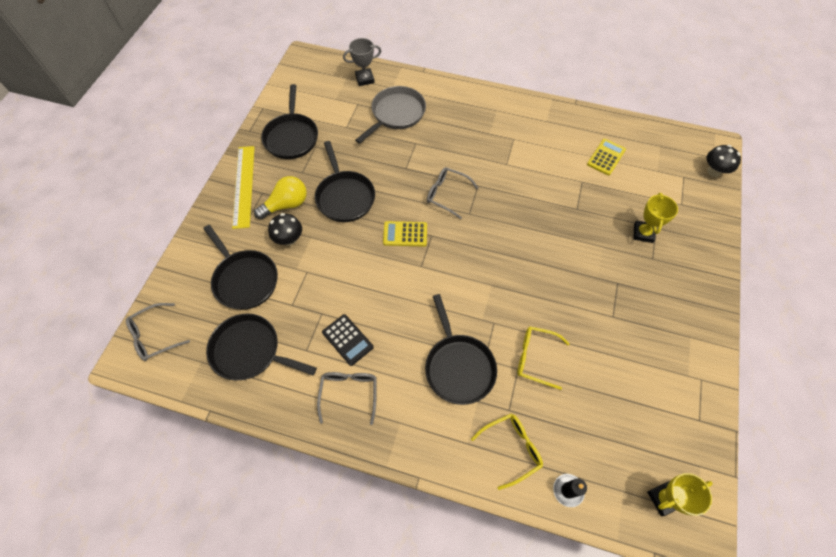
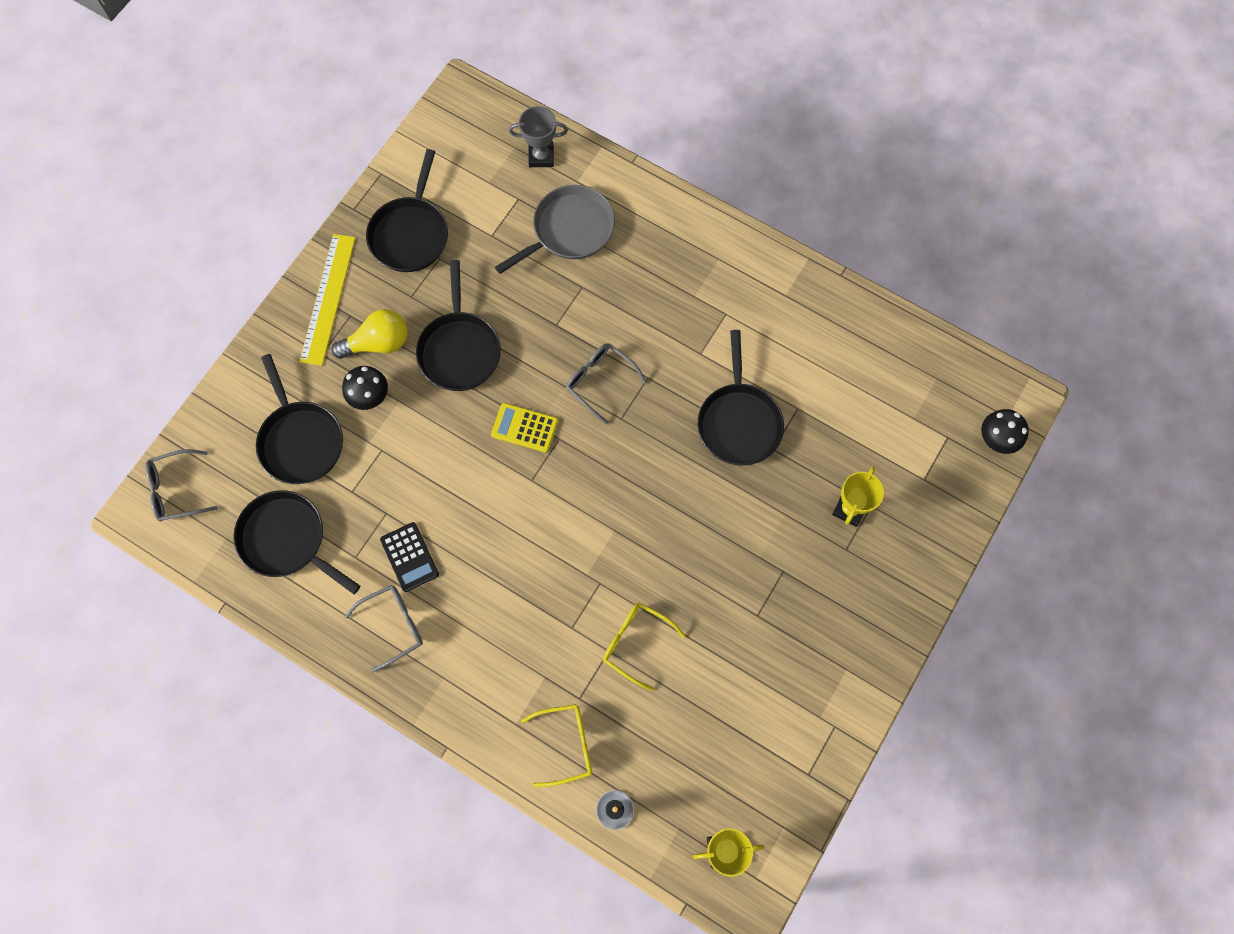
camera: 15 degrees right, 10 degrees up
grey glasses [317,372,376,425] -> grey glasses turned 45 degrees clockwise [345,585,423,672]
black pan [425,294,497,405] -> black pan moved to [698,330,784,466]
yellow calculator [587,139,626,175] -> none

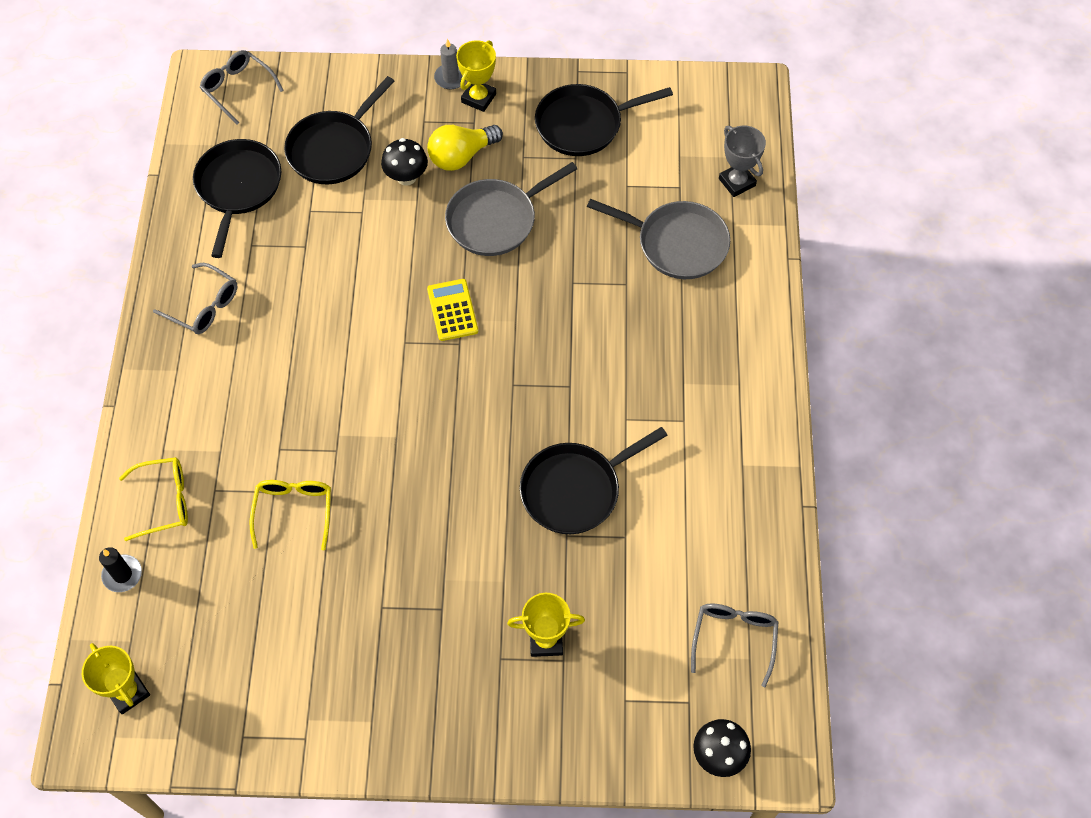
camera: 60 degrees right, 10 degrees down
yellow ruler [299,234,355,366] -> yellow trophy [456,40,496,112]
yellow light bulb [331,309,408,359] -> yellow light bulb turned 105 degrees clockwise [427,125,503,171]
black calculator [380,522,439,592] -> none
black pan [416,260,501,391] -> grey pan [445,162,577,256]
yellow glasses [521,704,592,787] -> yellow glasses turned 60 degrees counterclockwise [119,457,188,541]
grey glasses [566,343,647,424] -> grey glasses moved to [691,604,778,687]
none -> grey candle [434,39,466,89]

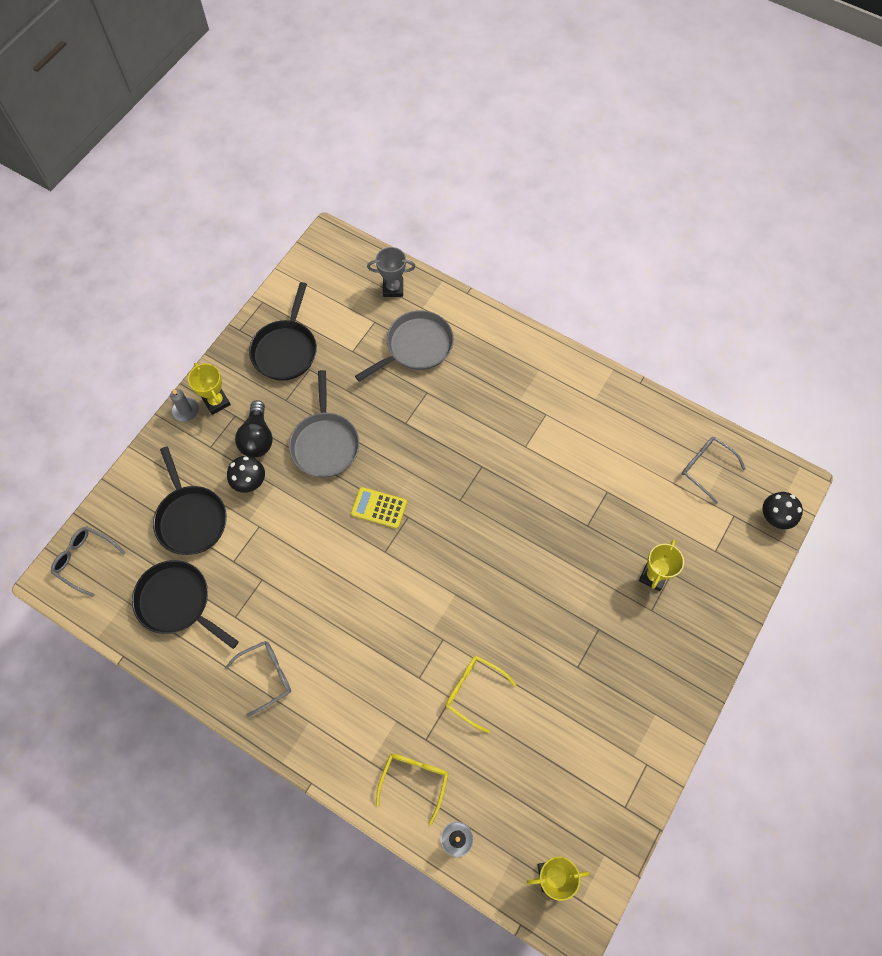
camera: 60 degrees left, 5 degrees up
grey glasses [199,50,284,124] -> grey glasses turned 45 degrees clockwise [51,526,126,597]
yellow light bulb [427,125,503,171] -> black light bulb [235,400,273,458]
black pan [520,427,668,534] -> none

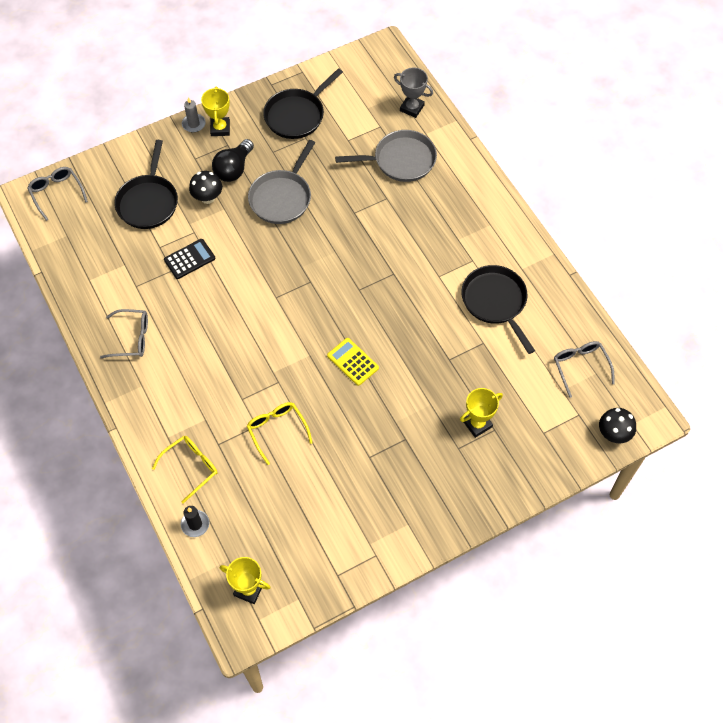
camera: 30 degrees right, 5 degrees down
black pan [132,560,239,649] -> black pan moved to [461,265,535,354]
yellow calculator [351,487,407,529] -> yellow calculator moved to [327,338,379,386]
none -> black calculator [164,239,215,279]

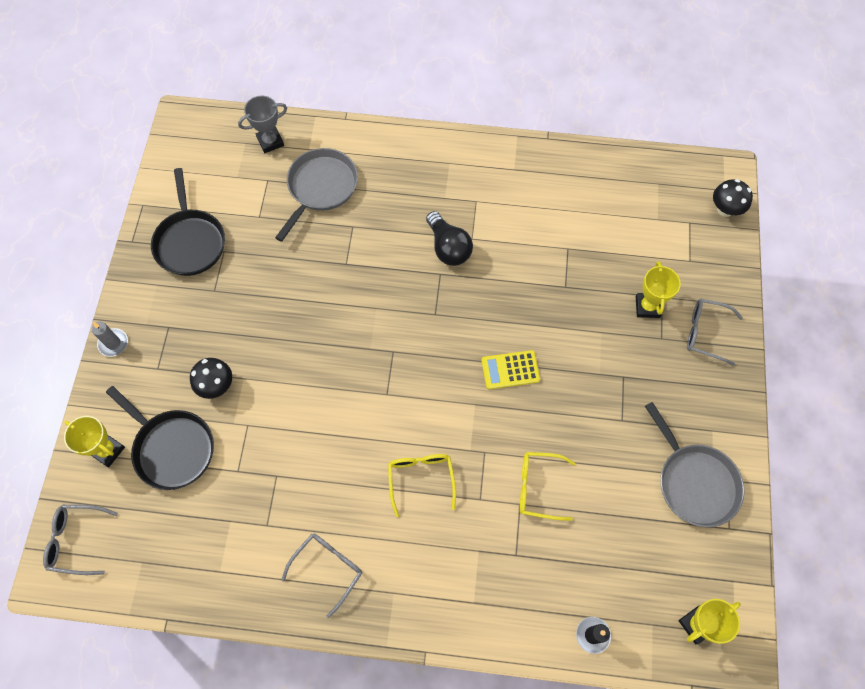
camera: 55 degrees left, 5 degrees up
yellow glasses [152,436,217,504] -> yellow glasses moved to [388,454,456,517]
black calculator [164,239,215,279] -> none
yellow trophy [201,86,230,136] -> yellow trophy moved to [64,416,125,467]
black light bulb [212,139,254,182] -> black light bulb moved to [426,211,473,266]
grey pan [248,140,315,224] -> grey pan moved to [645,402,745,527]
black pan [461,265,535,354] -> none
grey glasses [554,341,615,398] -> grey glasses moved to [687,298,743,366]

